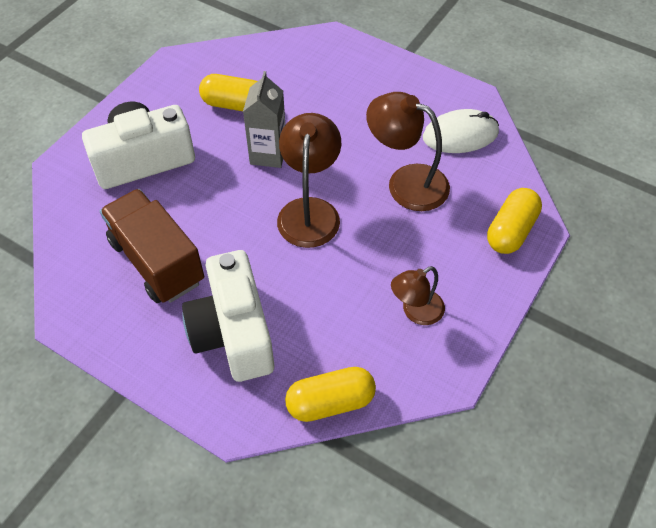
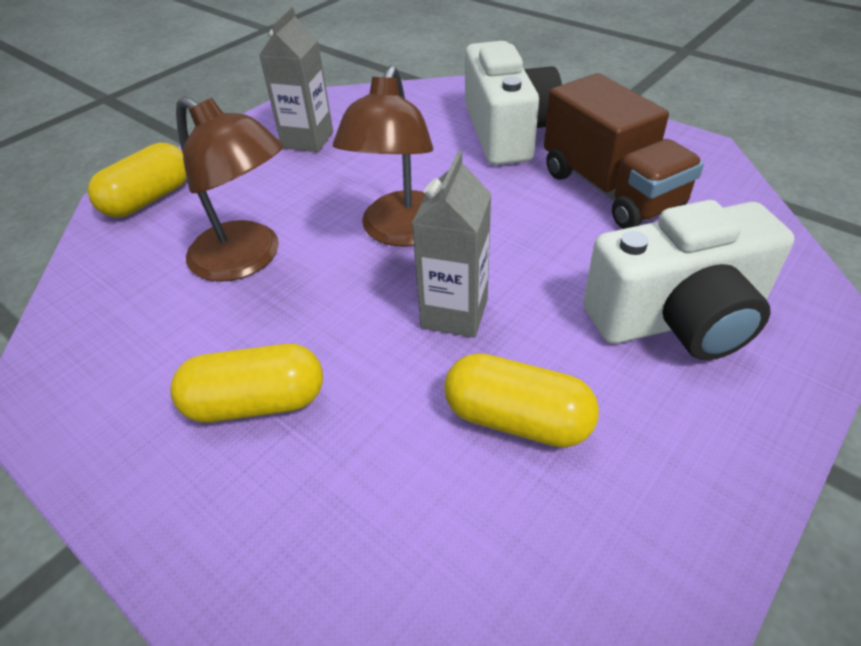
camera: 170 degrees left, 10 degrees down
yellow capsule [285,367,376,422] -> yellow capsule moved to [170,344,323,423]
brown lamp [391,266,445,325] -> grey carton [259,7,333,152]
white mouse [423,109,499,153] -> none

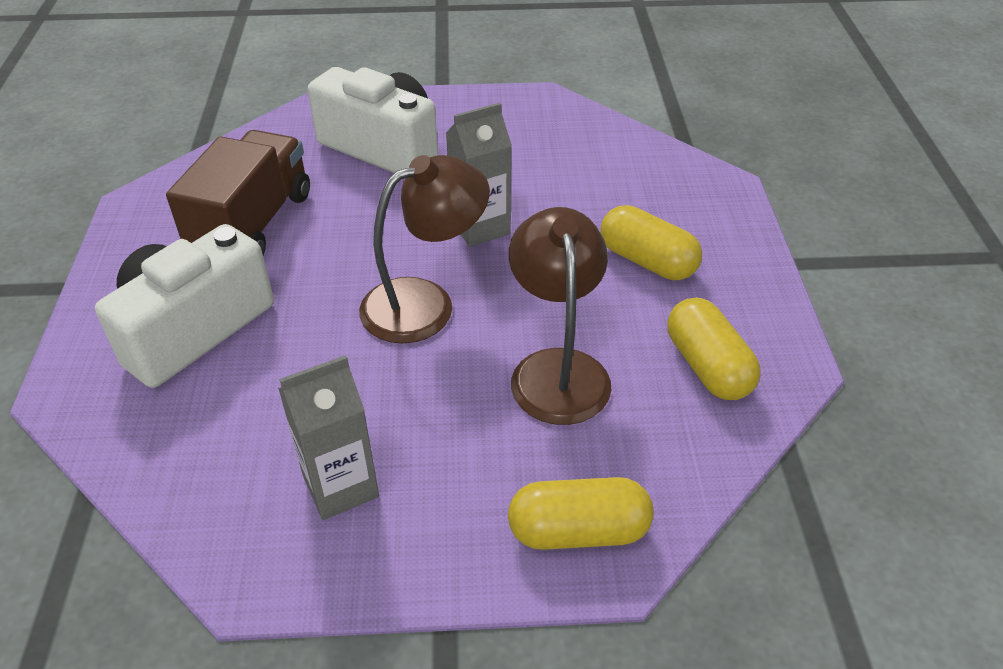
camera: 135 degrees left, 0 degrees up
yellow capsule [444,353,599,448] -> yellow capsule moved to [667,298,761,400]

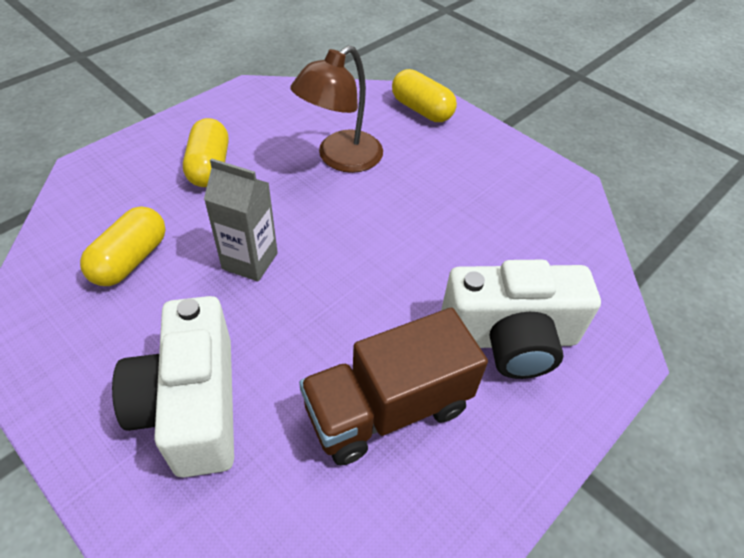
camera: 135 degrees left, 5 degrees up
grey carton [278,355,379,520] -> none
brown lamp [359,155,490,344] -> none
yellow capsule [667,298,761,400] -> yellow capsule moved to [80,207,166,286]

